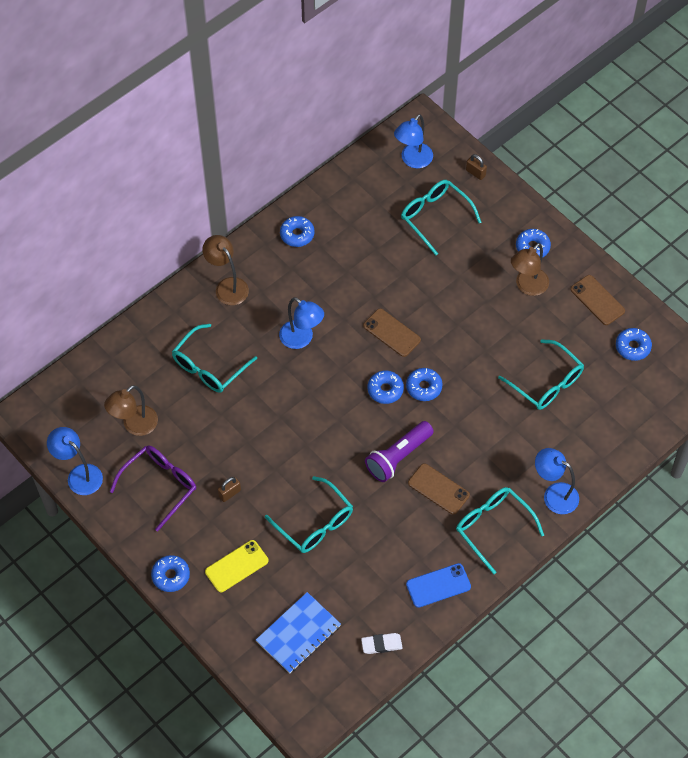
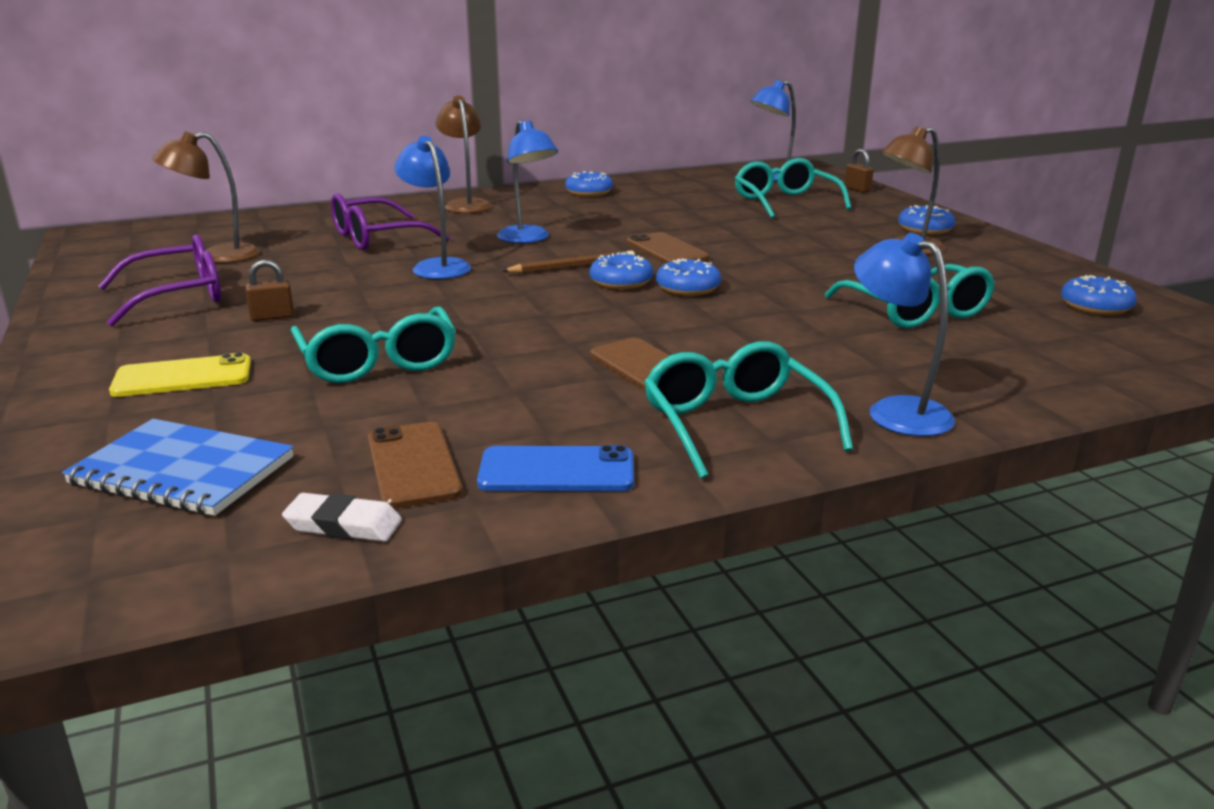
camera: 20 degrees right, 35 degrees down
blue lamp [47,427,103,495] -> blue lamp moved to [394,136,471,279]
blue donut [151,555,190,592] -> none
turquoise glasses [172,324,257,393] -> purple glasses [331,193,450,250]
blue notebook [256,592,341,674] -> blue notebook turned 45 degrees clockwise [62,419,293,516]
purple flashlight [365,421,434,482] -> none
brown phone [571,275,625,325] -> brown phone moved to [368,422,463,509]
none -> brown pencil [502,251,635,274]

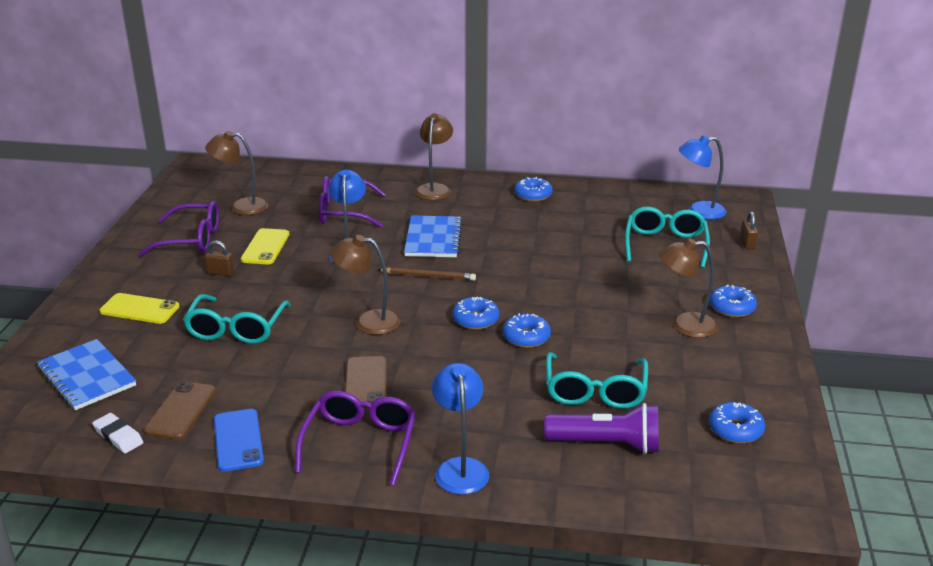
camera: 30 degrees right, 5 degrees up
blue phone [477,445,634,491] -> blue phone turned 45 degrees clockwise [214,409,264,472]
blue lamp [497,120,558,243] -> blue notebook [404,215,462,257]
blue donut [589,252,653,289] -> blue donut moved to [503,313,551,348]
brown phone [627,232,709,263] -> none
turquoise glasses [644,341,853,479] -> purple glasses [295,391,416,486]
none -> yellow phone [241,228,289,265]
none -> brown lamp [330,235,400,335]
none -> purple flashlight [544,403,659,454]

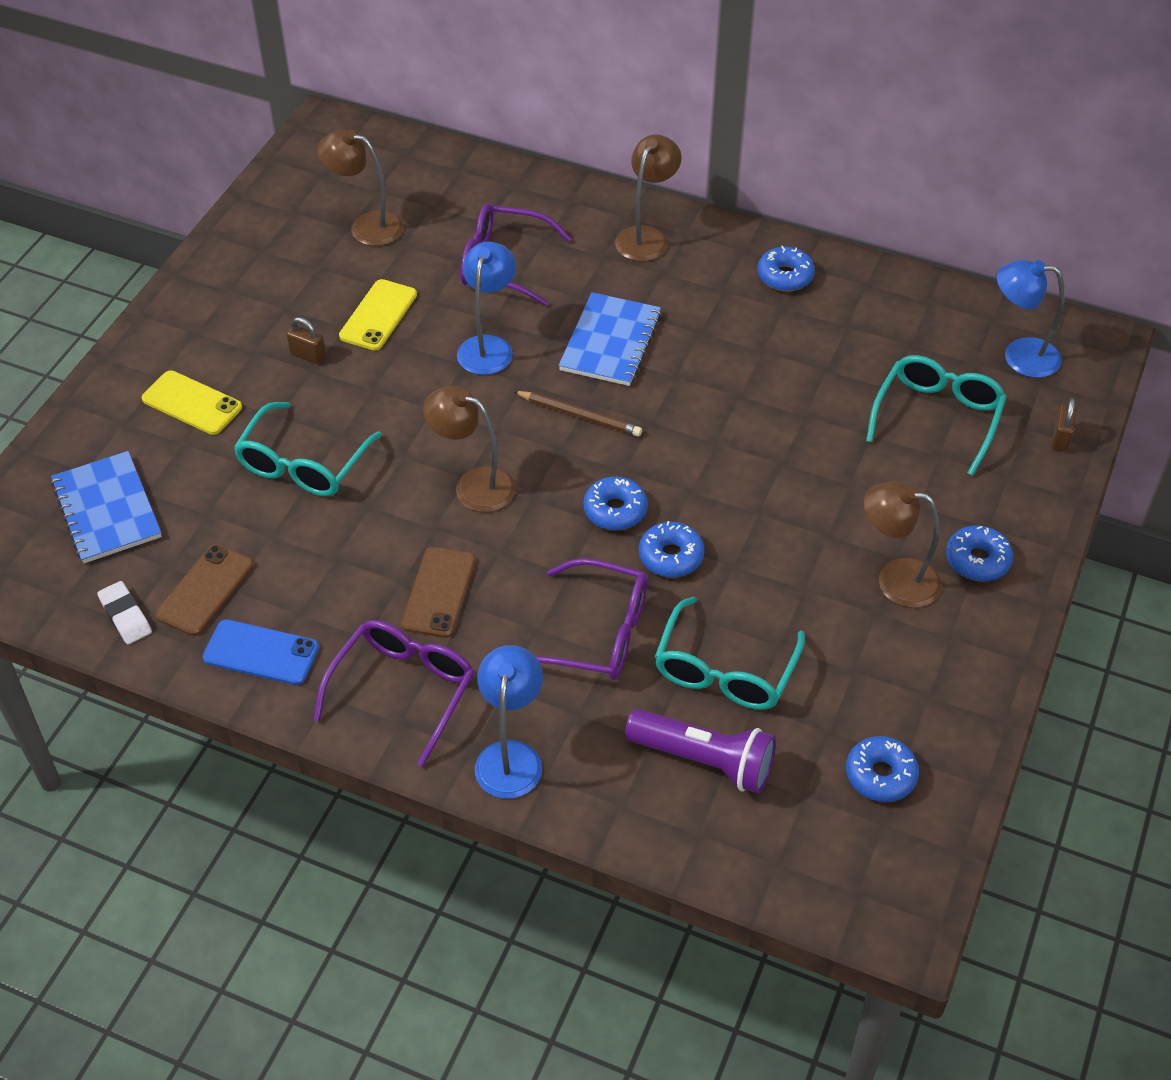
camera: 15 degrees right, 20 degrees up
purple glasses [139,201,219,257] -> purple glasses moved to [535,558,648,680]
blue phone [214,409,264,472] -> blue phone turned 75 degrees counterclockwise [203,619,319,685]

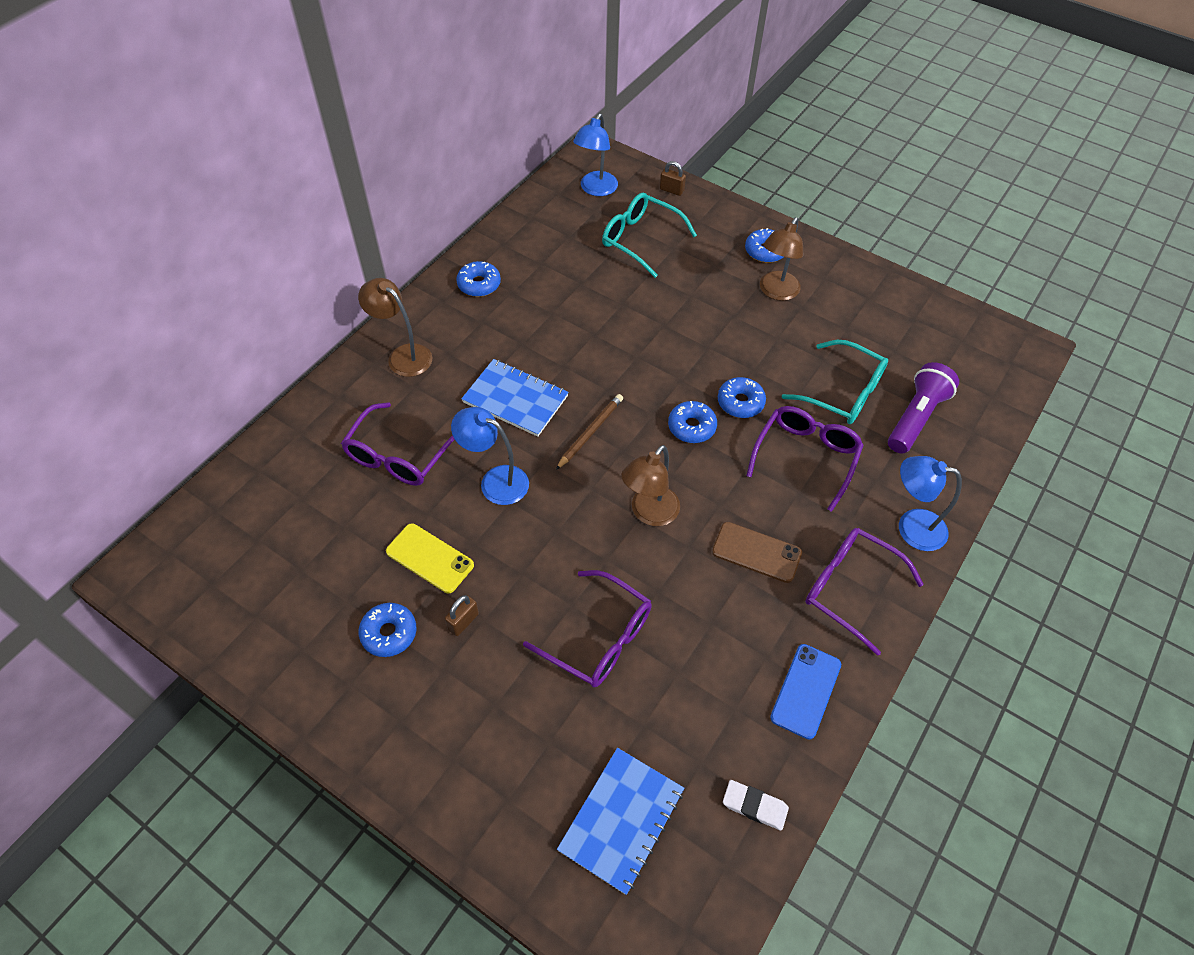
camera: 80 degrees left, 5 degrees up
blue notebook [51,451,162,563] -> blue notebook turned 45 degrees counterclockwise [557,748,684,895]
white eraser [97,581,152,644] -> white eraser turned 45 degrees clockwise [723,780,789,831]
yellow phone [142,371,242,435] -> none
brown phone [155,544,254,636] -> none
turquoise glasses [234,402,382,496] -> purple glasses [523,570,652,687]
brown lamp [317,130,403,246] -> none
blue donut [846,736,919,802] -> blue donut moved to [359,603,417,657]

